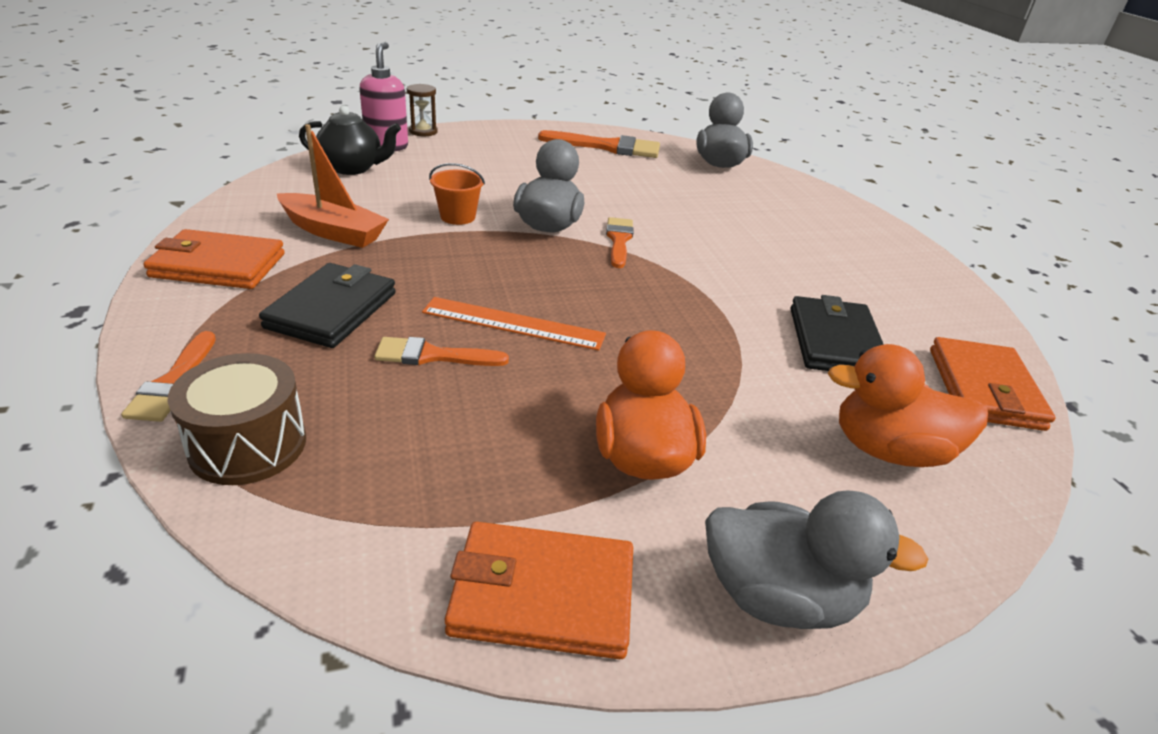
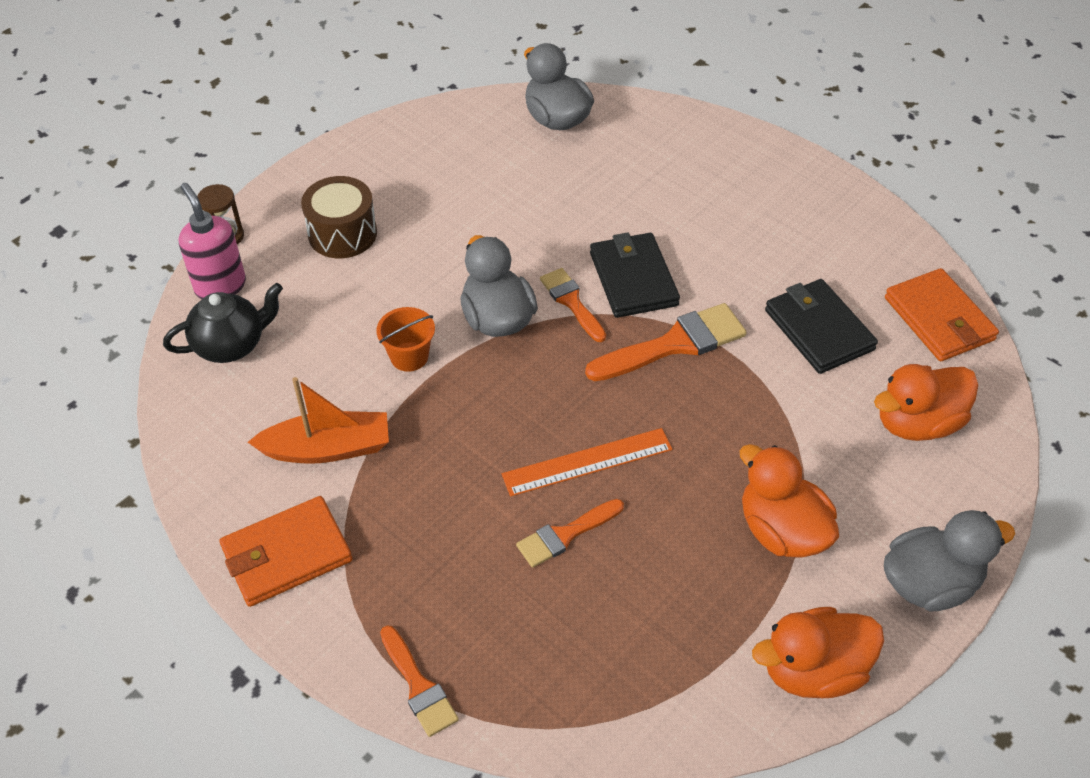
camera: 30 degrees left, 15 degrees up
brown drum [168,353,306,485] -> brown drum moved to [301,176,377,258]
black wallet [259,263,396,348] -> black wallet moved to [590,232,680,318]
orange wallet [445,522,633,659] -> orange duck [752,607,884,698]
orange brush [538,130,660,158] -> orange brush moved to [585,303,747,381]

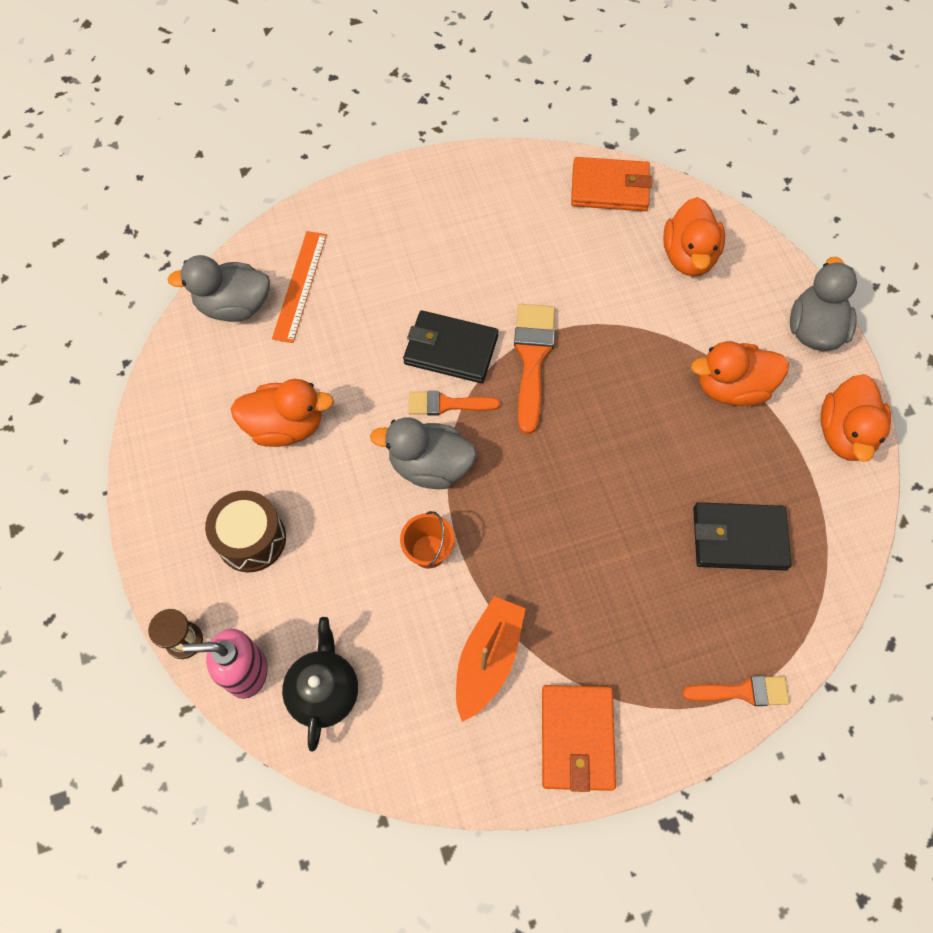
camera: 60 degrees left, 15 degrees up
orange ruler [502,428,672,496] -> orange ruler moved to [272,231,327,343]
orange brush [516,499,624,568] -> none
black wallet [765,279,878,374] -> black wallet moved to [693,502,792,571]
none -> orange duck [230,379,334,447]

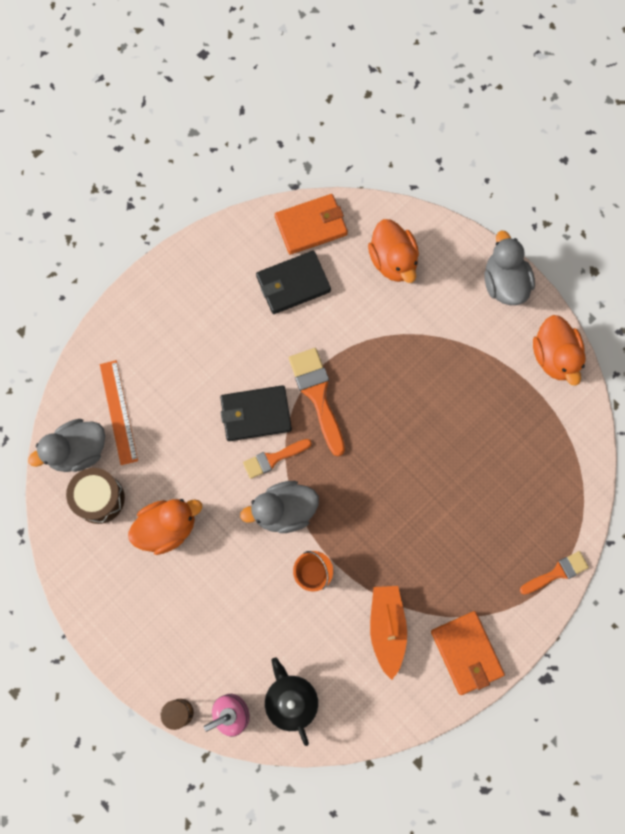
camera: 25 degrees left, 10 degrees up
brown drum [205,491,286,572] -> brown drum moved to [66,468,125,524]
orange duck [691,341,789,406] -> none
black wallet [693,502,792,571] -> black wallet moved to [256,251,331,314]

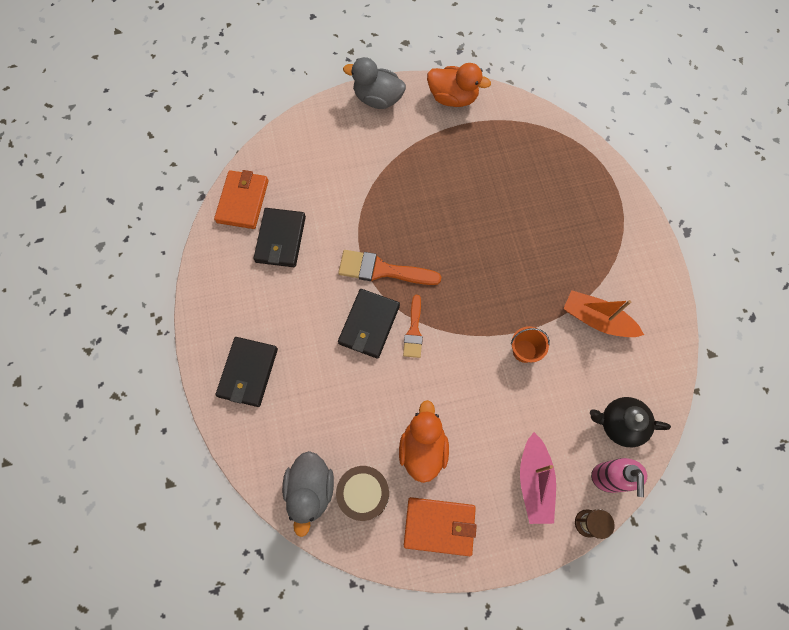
camera: 60 degrees left, 5 degrees down
orange ruler [100,360,138,465] -> none
grey duck [240,481,319,533] -> none
orange duck [368,219,419,283] -> none
orange wallet [431,611,505,695] -> orange wallet moved to [404,497,477,556]
orange brush [520,551,589,595] -> none
none -> black wallet [215,337,278,407]
none -> pink boat [520,432,556,524]

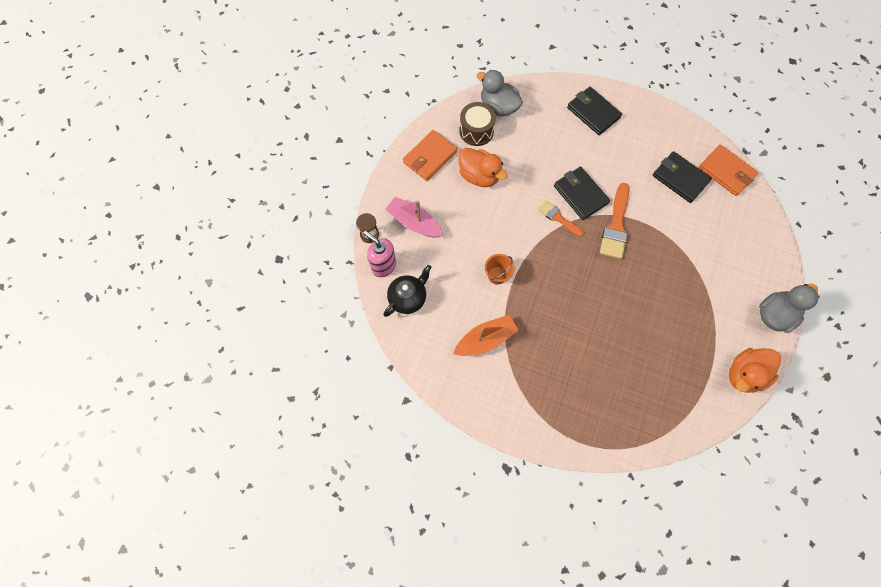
camera: 125 degrees right, 0 degrees up
orange brush [338,250,441,285] -> orange brush turned 150 degrees clockwise [600,183,629,259]

